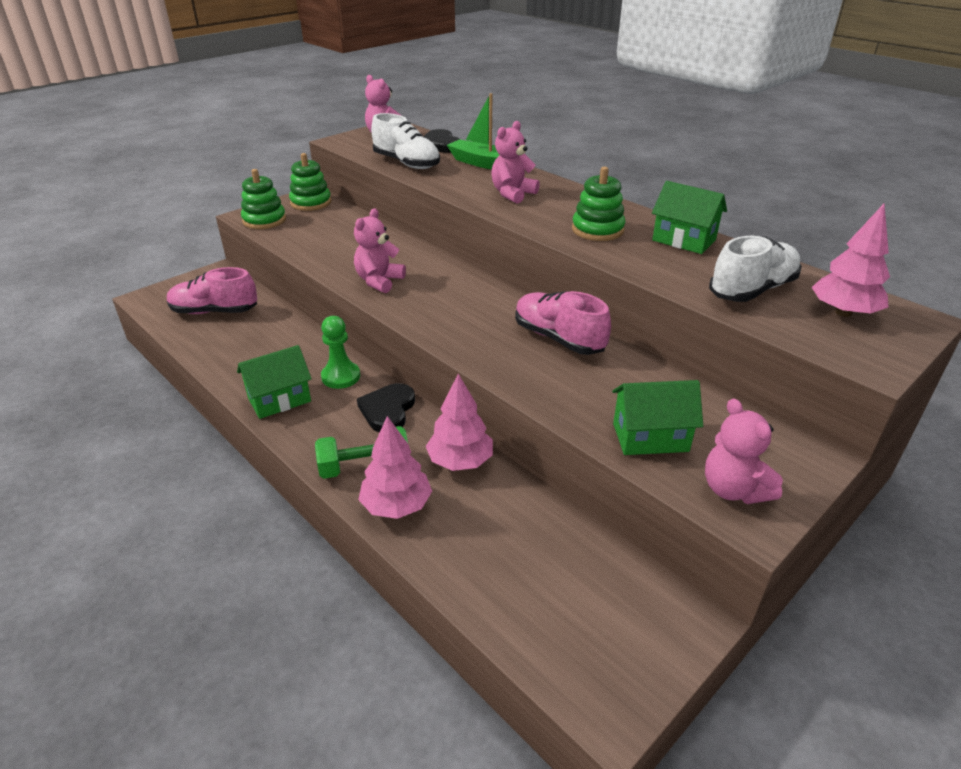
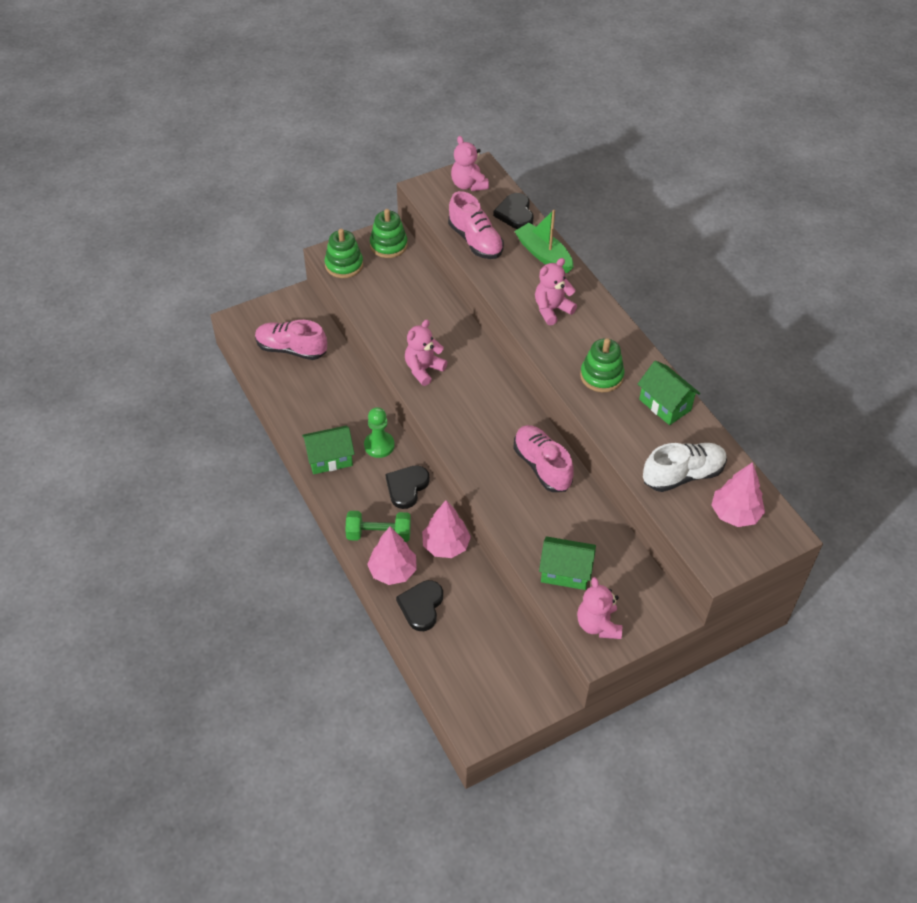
camera: 15 degrees right, 15 degrees up
white shoe [371,113,440,169] -> pink shoe [448,191,504,259]
none -> black heart [396,580,443,631]

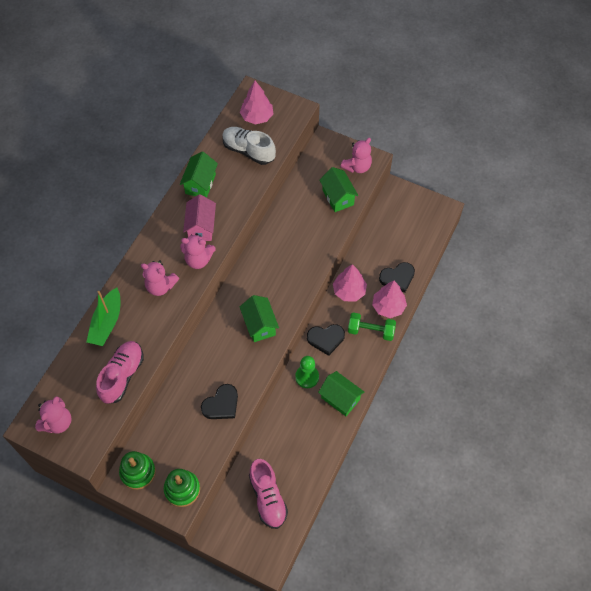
camera: 125 degrees left, 10 degrees up
green dumbbell [345,511,411,542] -> green dumbbell turned 45 degrees counterclockwise [348,312,396,341]
pink teddy bear [405,319,447,386] -> pink teddy bear moved to [180,233,216,269]
black heart [493,193,534,229] -> black heart moved to [201,384,238,419]
pink shoe [513,425,574,492] -> none
green stacking toy [580,338,625,392] -> pink house [183,194,216,241]
none -> green house [240,295,279,342]

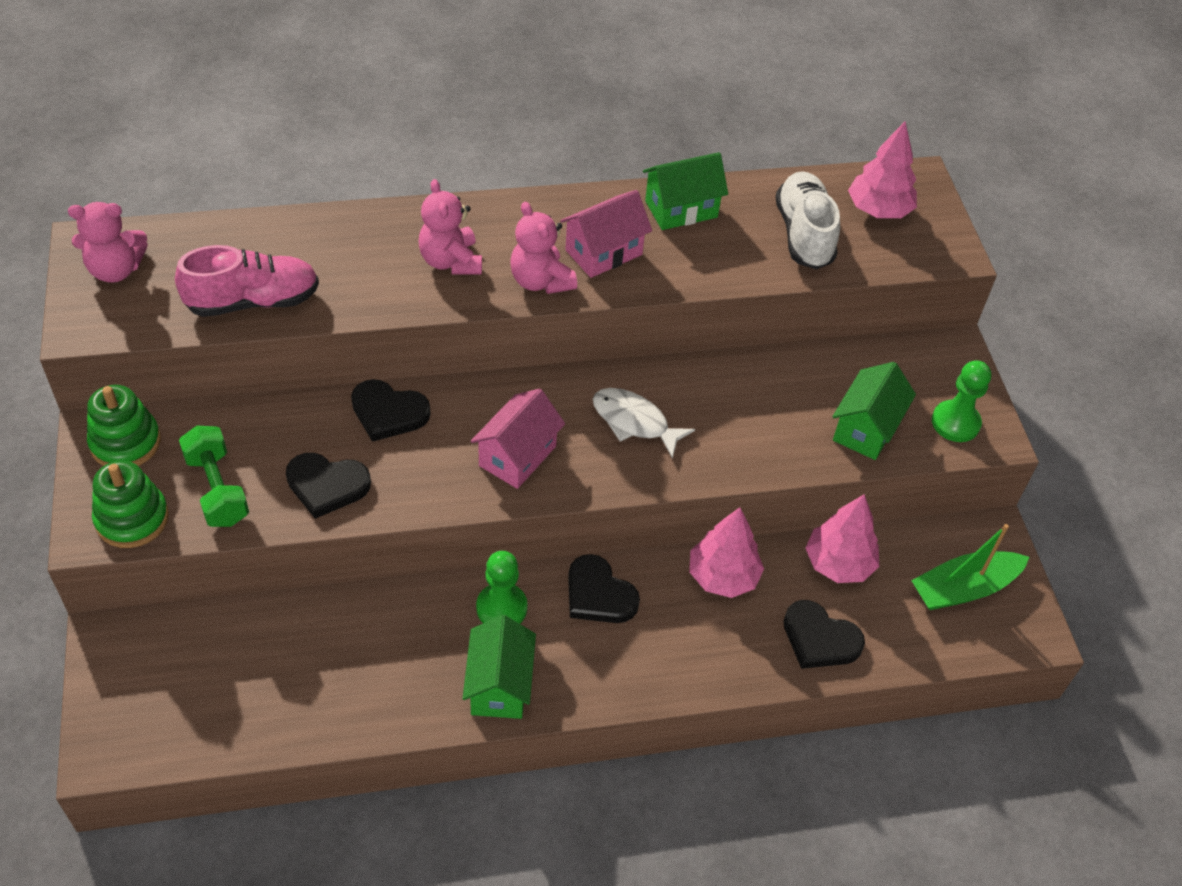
camera: 50 degrees right, 10 degrees down
green boat [86,288,120,346] -> green boat moved to [911,524,1029,610]
green house [240,295,279,342] -> pink house [471,389,565,489]
pink shoe [249,459,288,529] -> none
pink teddy bear [340,138,372,173] -> green pawn [932,360,991,442]
green dumbbell [348,312,396,341] -> green dumbbell moved to [179,425,249,527]
pink tree [372,281,407,318] -> pink tree moved to [806,494,879,583]
none -> black heart [351,379,430,442]
none -> white fish [593,388,695,459]

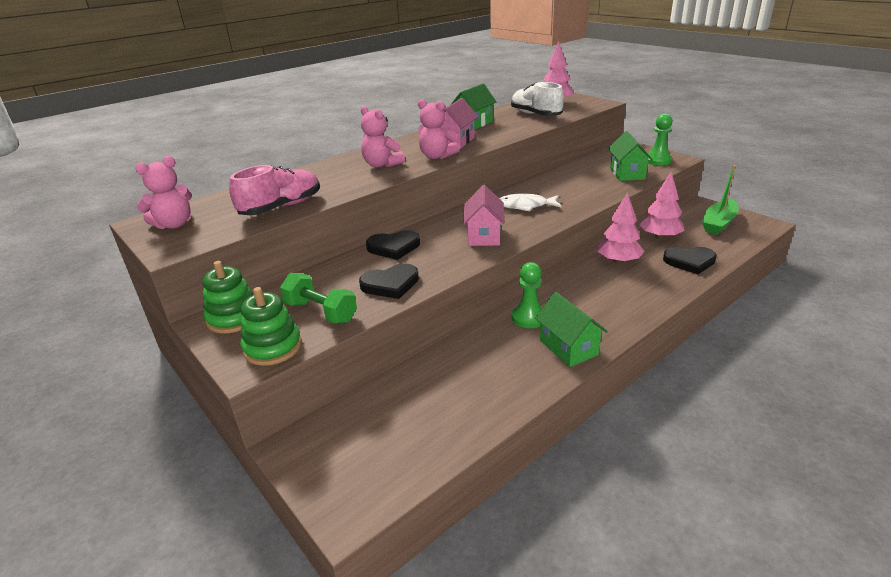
camera: 25 degrees left, 20 degrees down
black heart [568,554,640,623] -> none

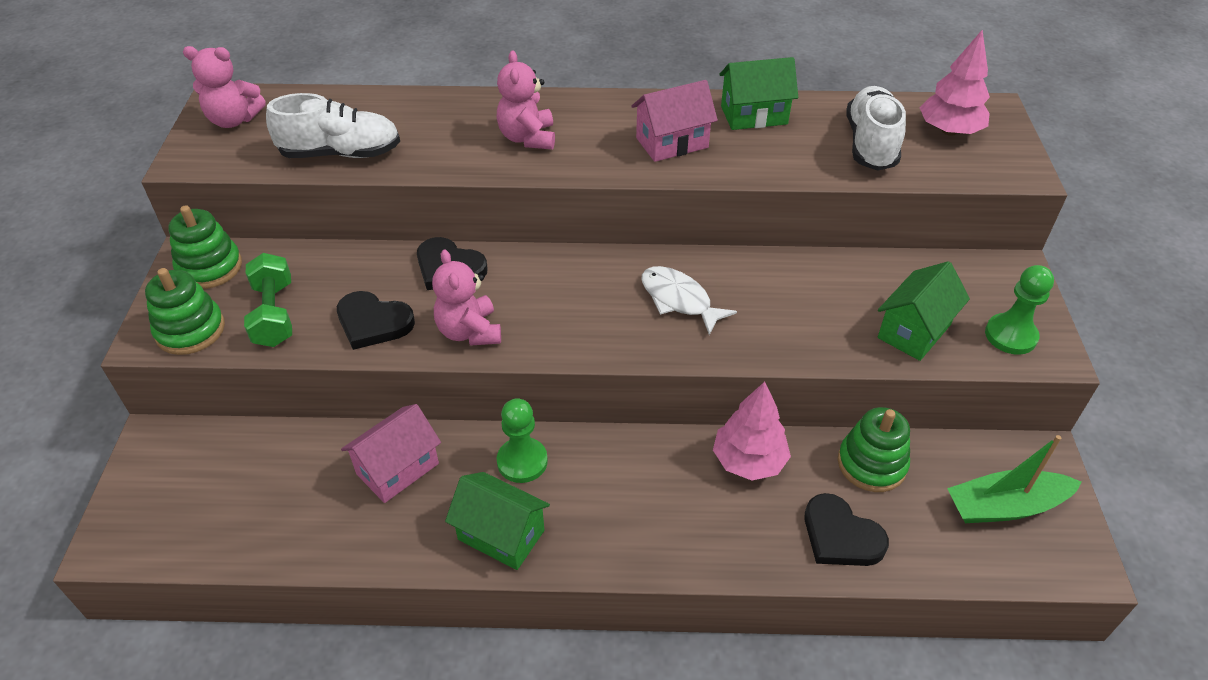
camera: 40 degrees right, 15 degrees up
pink shoe [229,164,320,215] -> white shoe [266,93,400,158]
pink teddy bear [418,99,460,159] -> pink teddy bear moved to [432,249,501,346]
pink house [463,185,505,246] -> pink house moved to [341,404,441,503]
green house [535,292,608,367] -> green house turned 75 degrees counterclockwise [445,472,550,570]
pink tree [639,172,685,239] -> green stacking toy [838,407,910,492]

